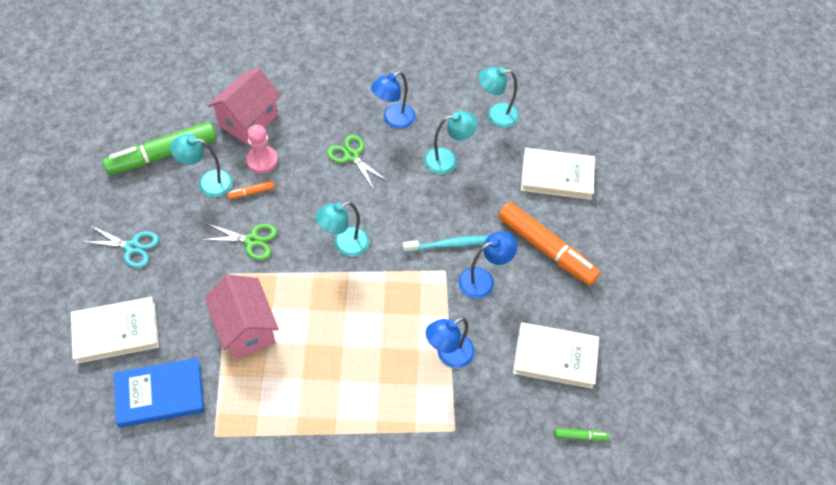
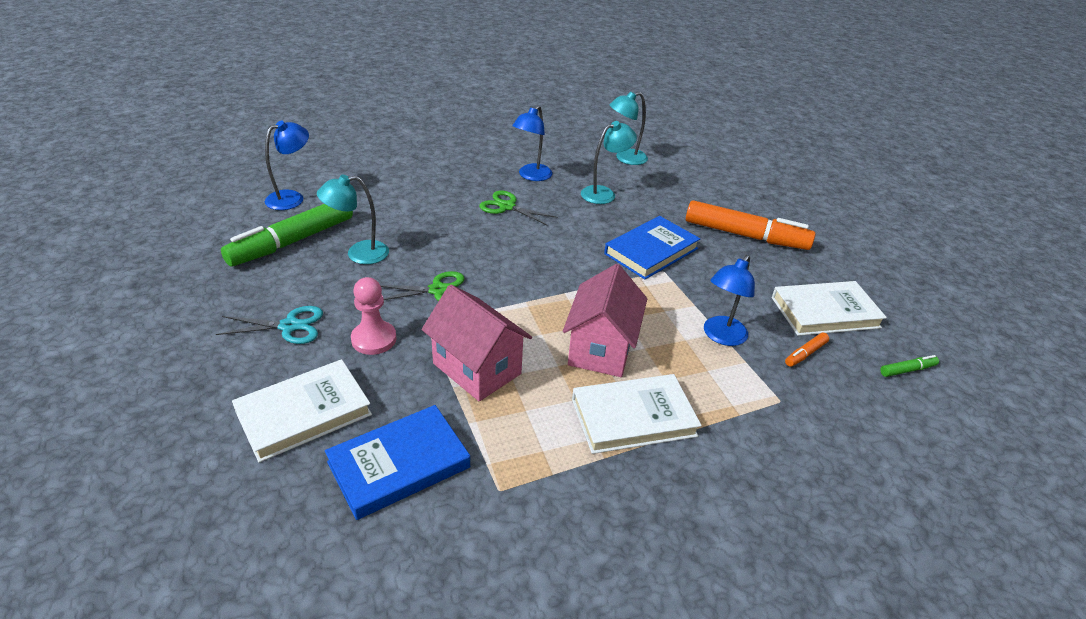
camera: 20 degrees left, 20 degrees down
pink house [208,68,281,144] -> pink house moved to [563,264,647,377]
orange marker [227,181,274,199] -> orange marker moved to [785,333,829,367]
pink pawn [246,125,278,173] -> pink pawn moved to [351,277,397,355]
turquoise lamp [315,202,369,257] -> none
turquoise toothbrush [403,236,488,252] -> blue book [604,216,700,279]
blue lamp [459,231,517,299] -> blue lamp moved to [265,121,309,210]
white book [521,148,595,200] -> white book moved to [572,374,702,454]

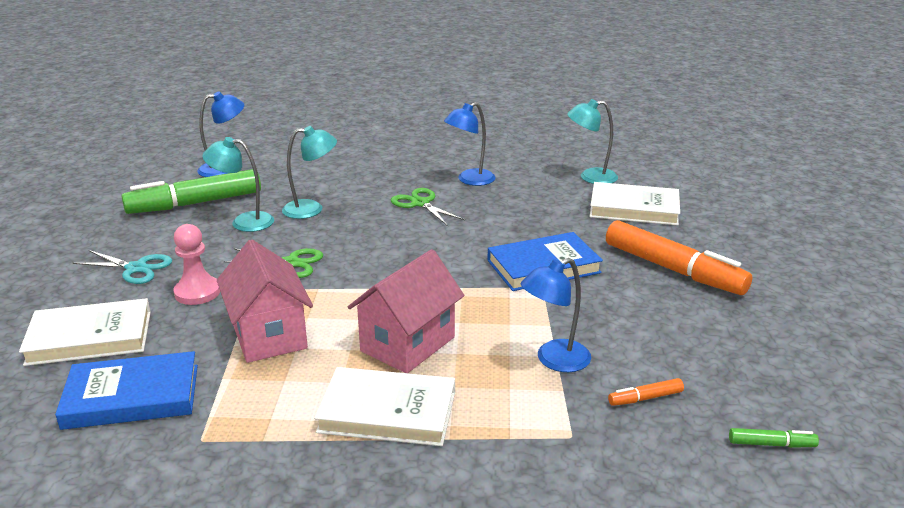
camera: 25 degrees right, 10 degrees down
turquoise lamp [581,121,637,204] -> turquoise lamp moved to [282,126,337,219]
white book [772,281,887,336] -> white book moved to [590,182,680,226]

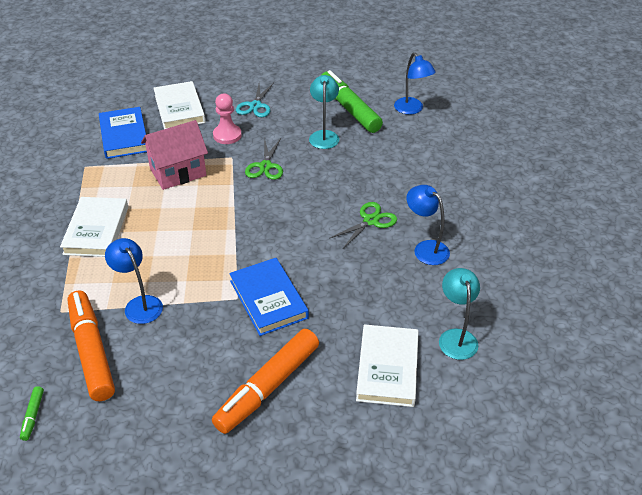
camera: 85 degrees right, 15 degrees up
turquoise lamp [282,126,337,219] -> none
pink house [348,249,464,373] -> none
orange marker [608,378,684,406] -> orange marker [67,290,115,401], size x2.43

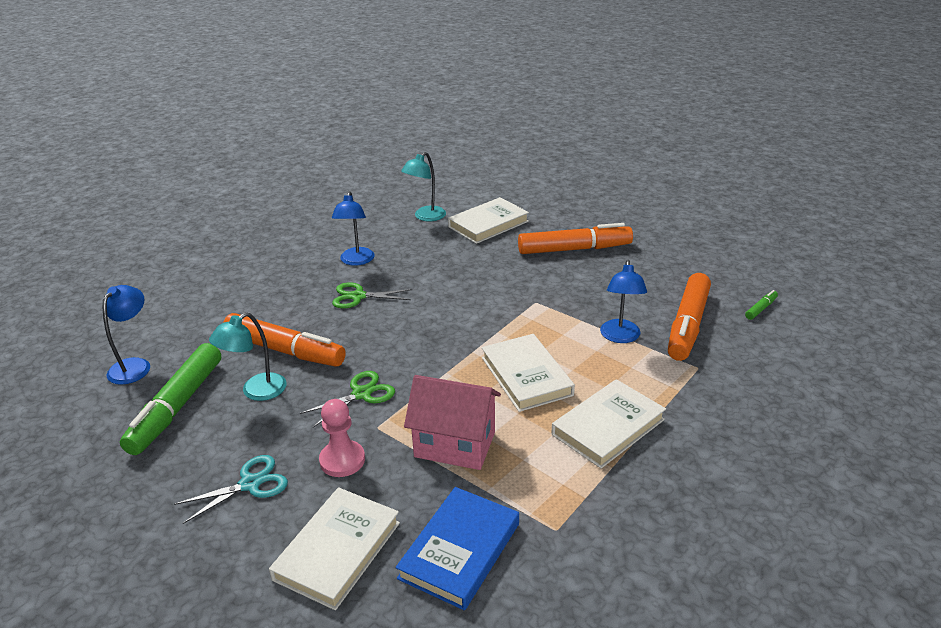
camera: 135 degrees left, 10 degrees down
blue book [229,258,309,336] -> none
none -> orange marker [223,313,346,367]
none -> white book [482,334,575,412]

